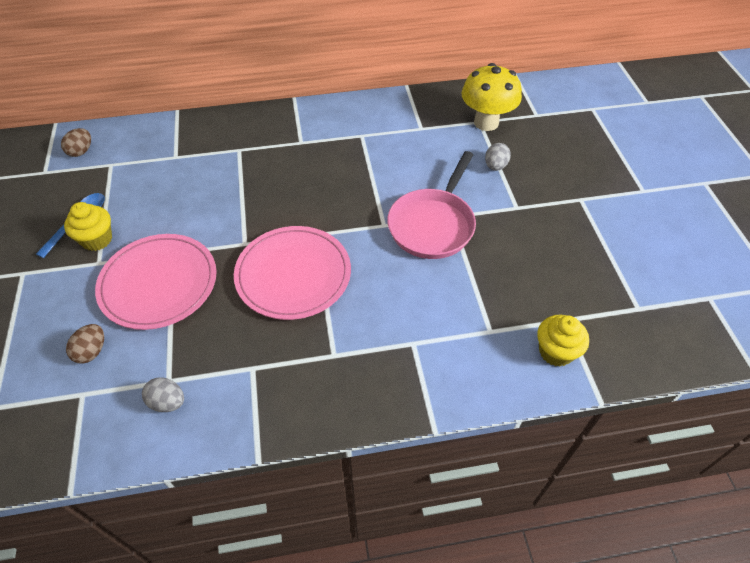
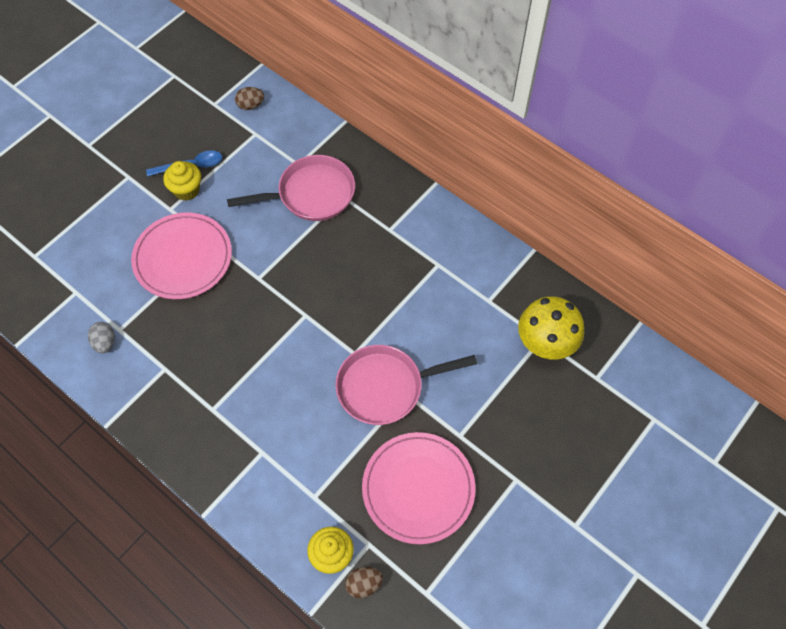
camera: 50 degrees right, 10 degrees up
brown egg [66,324,104,364] -> brown egg moved to [345,567,383,599]
pink plate [234,226,351,320] -> pink plate moved to [362,432,475,545]
grey egg [485,143,511,171] -> none
none -> pink pan [227,155,355,221]

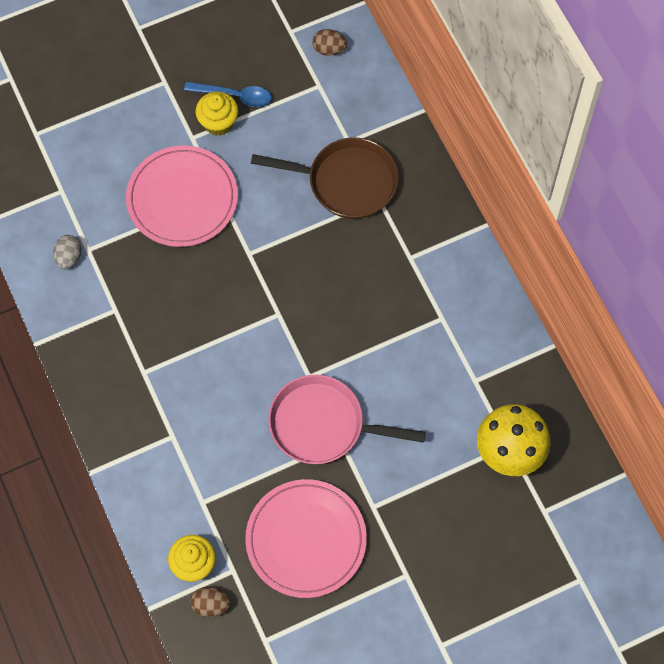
camera: 25 degrees right, 5 degrees up
pink pan [227,155,355,221] -> brown pan [251,137,399,219]

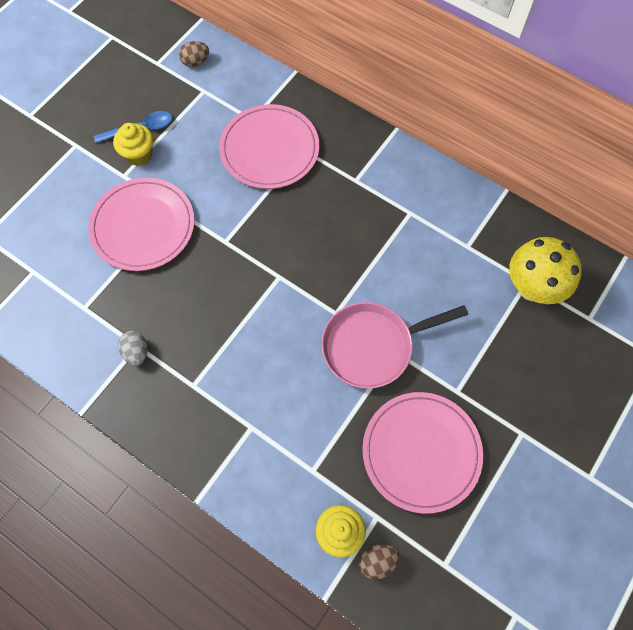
camera: 30 degrees left, 0 degrees up
grey egg [53,235,82,270] -> grey egg moved to [118,331,148,366]
brown pan [251,137,399,219] -> pink plate [219,104,319,189]

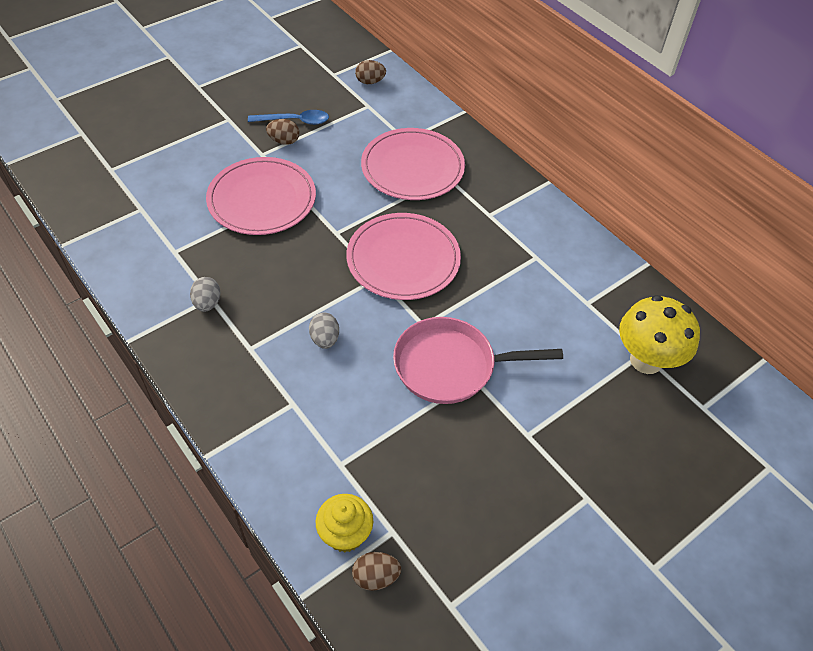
camera: 15 degrees right, 15 degrees down
yellow cupcake [113,123,153,166] -> brown egg [266,119,299,145]
pink plate [362,392,483,514] -> pink plate moved to [346,213,461,300]
none -> grey egg [309,313,339,349]

